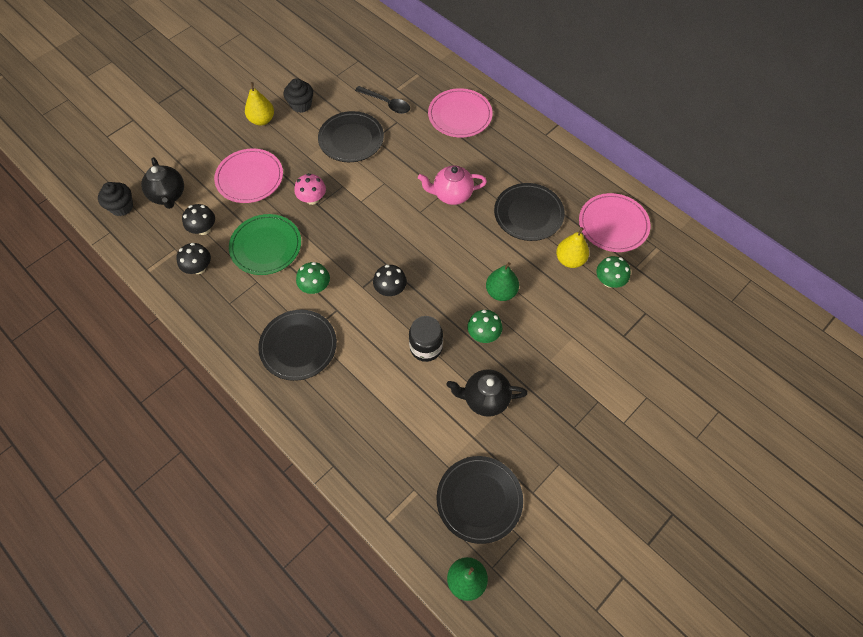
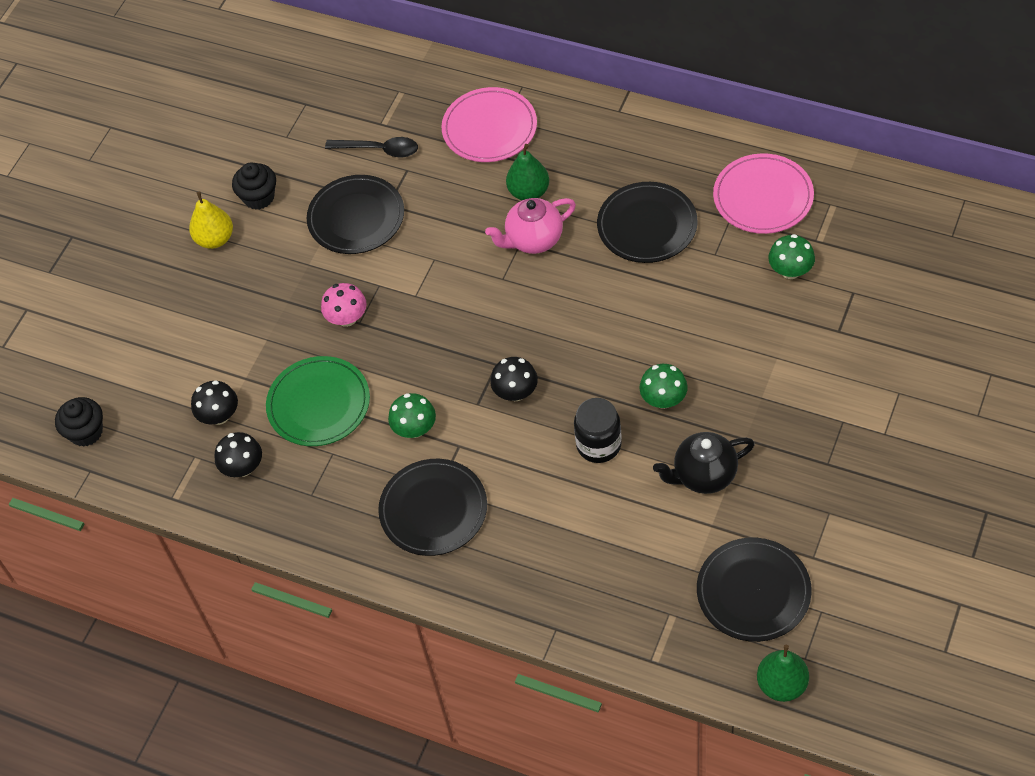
camera: 15 degrees left, 5 degrees down
black teapot [141,157,184,209] -> none
pink plate [214,149,283,203] -> none
green pear [486,262,519,301] -> green pear moved to [506,144,549,200]
yellow pear [556,227,589,268] -> none

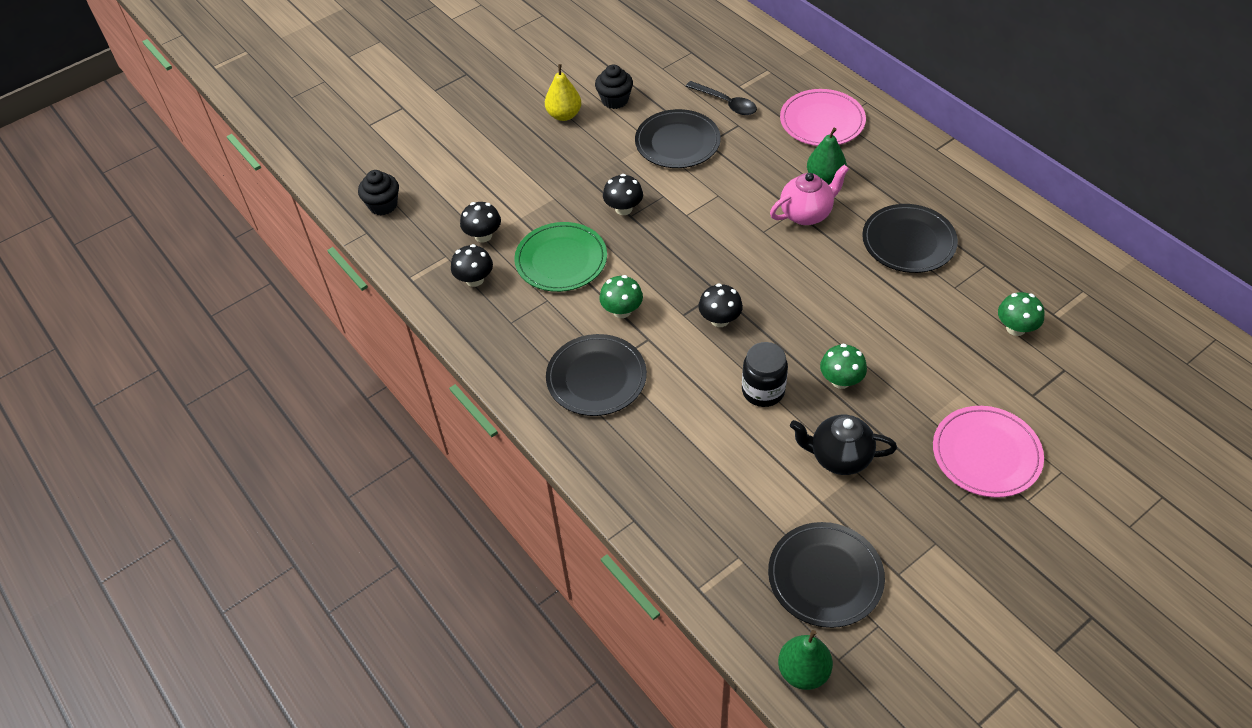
camera: 25 degrees right, 5 degrees down
pink mushroom [321,283,367,327] -> black mushroom [603,174,643,215]
pink teapot [485,198,576,254] -> pink teapot turned 150 degrees clockwise [770,165,849,225]
pink plate [713,153,814,234] -> pink plate moved to [933,406,1044,498]

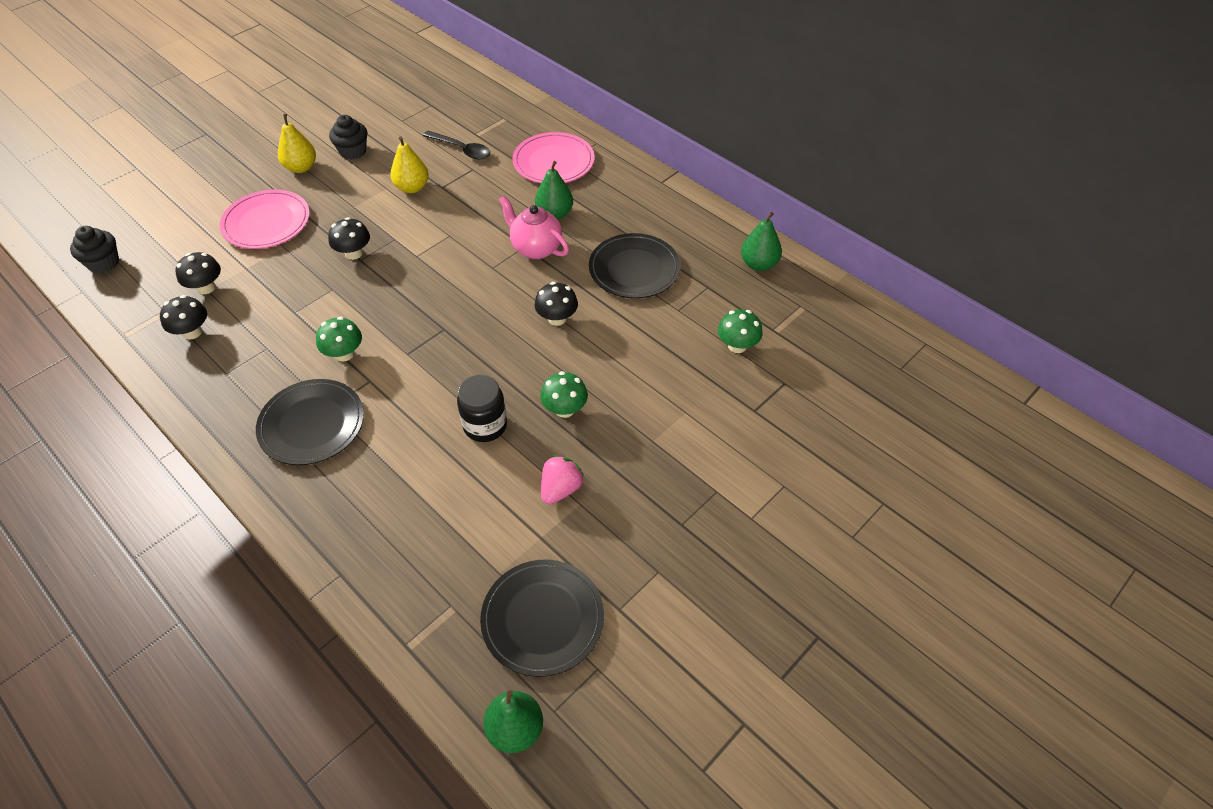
camera: 10 degrees left, 0 degrees up
green plate [514,222,607,292] -> none
black plate [635,109,721,168] -> yellow pear [390,136,429,193]
black mushroom [698,283,743,327] -> black mushroom moved to [535,282,578,326]
pink teapot [770,165,849,225] -> pink teapot turned 105 degrees counterclockwise [499,196,569,259]
black teapot [790,415,897,475] -> pink strawberry [541,455,585,504]
pink plate [933,406,1044,498] -> pink plate moved to [220,190,310,249]
none -> green pear [741,212,782,271]

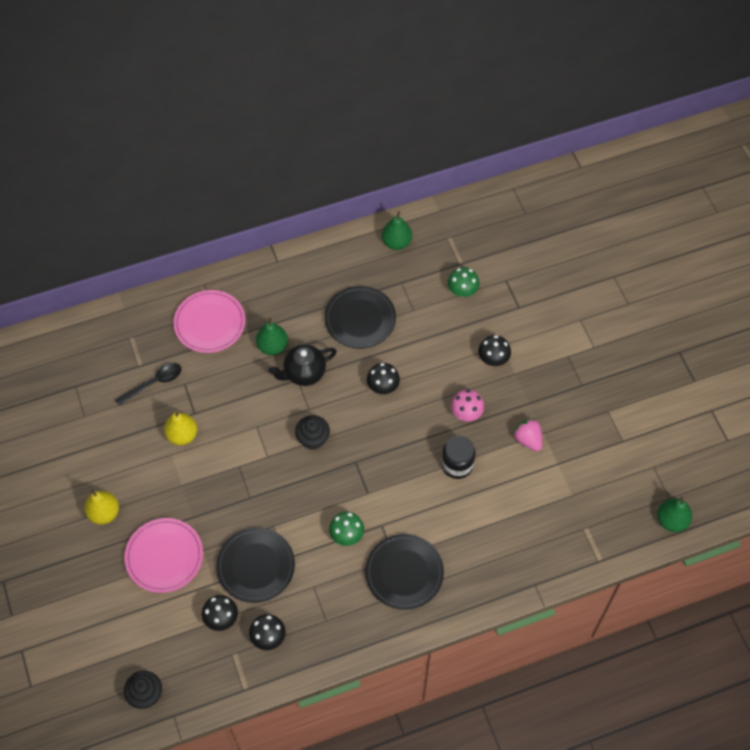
camera: 65 degrees left, 10 degrees up
black mushroom [328,217,370,260] -> black mushroom moved to [478,335,511,366]
black cupcake [329,115,367,160] -> black cupcake moved to [295,415,330,450]
black plate [480,560,604,677] -> black plate moved to [216,527,295,603]
pink teapot [499,196,569,259] -> black teapot [269,345,337,386]
green mushroom [540,371,588,418] -> pink mushroom [451,389,484,421]

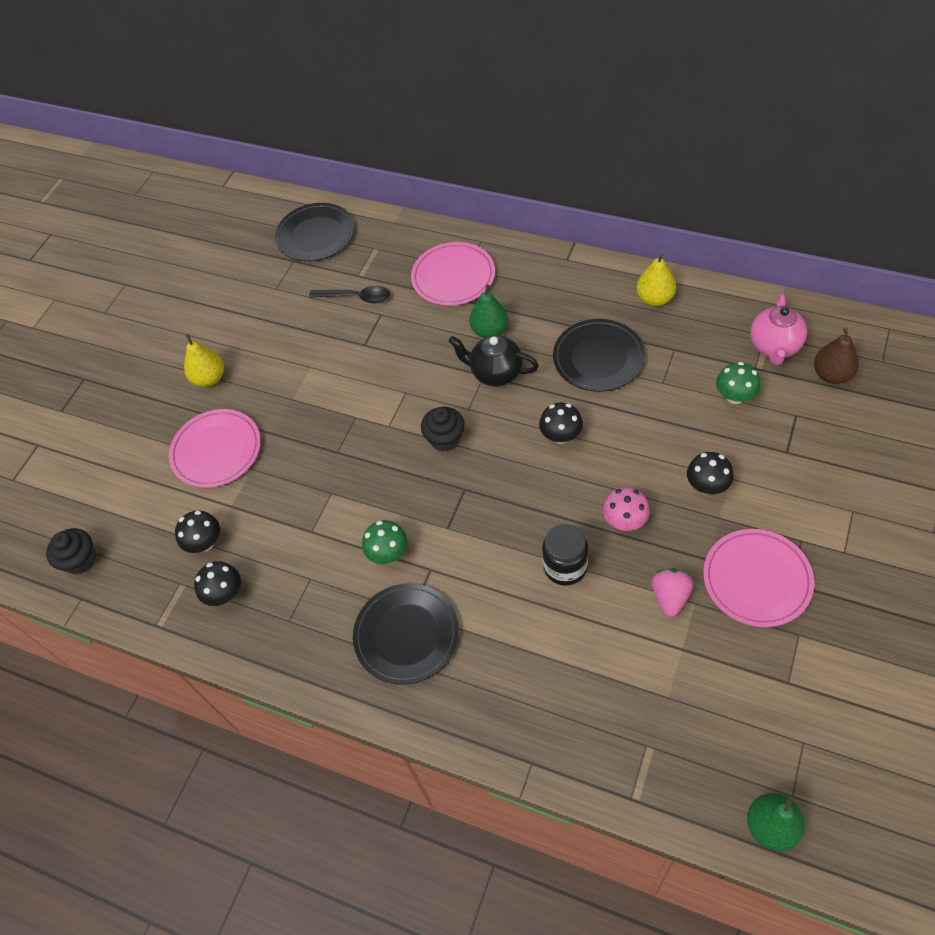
camera: 50 degrees right, 5 degrees down
yellow pear [164,411,197,445] -> yellow pear moved to [636,254,676,306]
black plate [216,527,295,603] -> black plate moved to [275,203,355,261]
green pear [382,211,412,250] -> none
none -> pink plate [703,529,815,627]
none -> pink teapot [750,294,807,365]
none -> brown pear [814,328,859,384]

